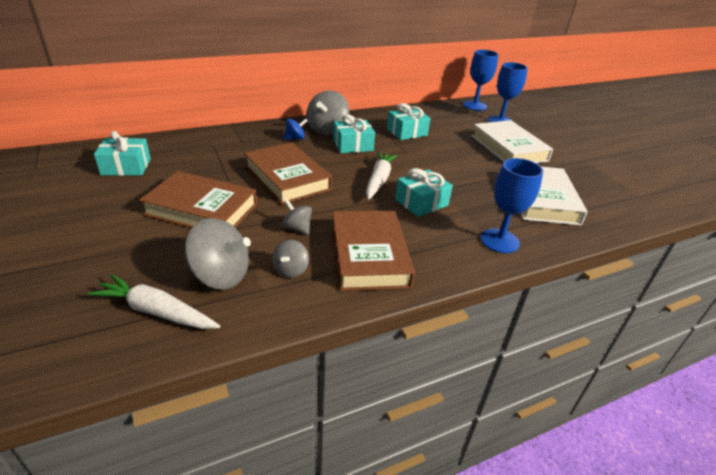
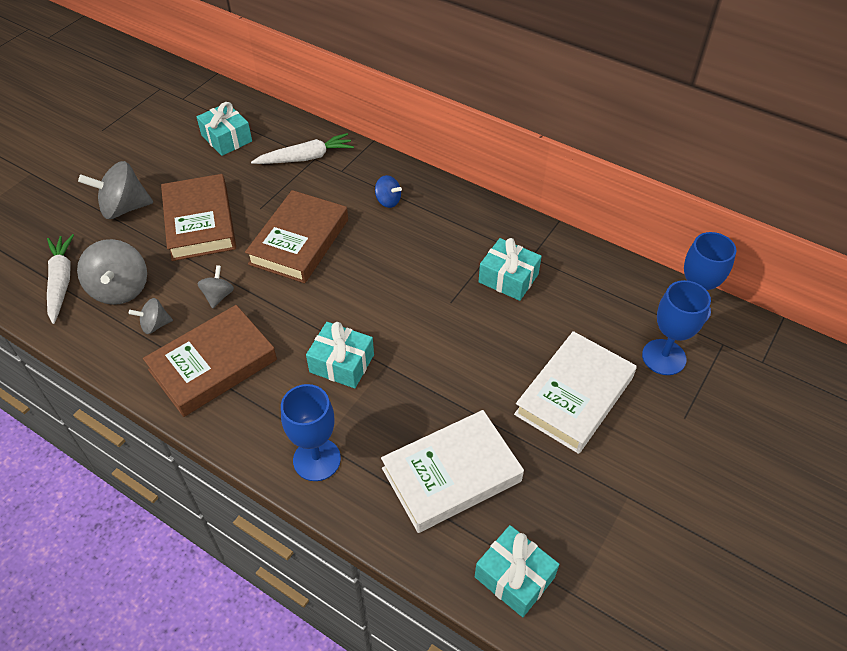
camera: 60 degrees right, 15 degrees up
grey spinning top [307,90,349,135] -> grey spinning top moved to [78,161,153,219]
turquoise gift [333,114,375,153] -> turquoise gift moved to [475,525,559,617]
white carrot [366,152,398,200] -> white carrot moved to [251,133,354,164]

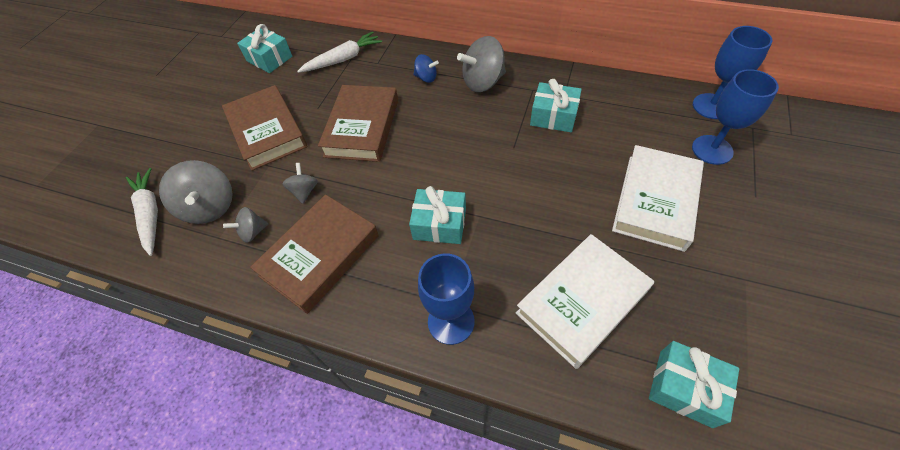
camera: 10 degrees left, 5 degrees up
grey spinning top [78,161,153,219] -> grey spinning top moved to [457,36,506,92]

